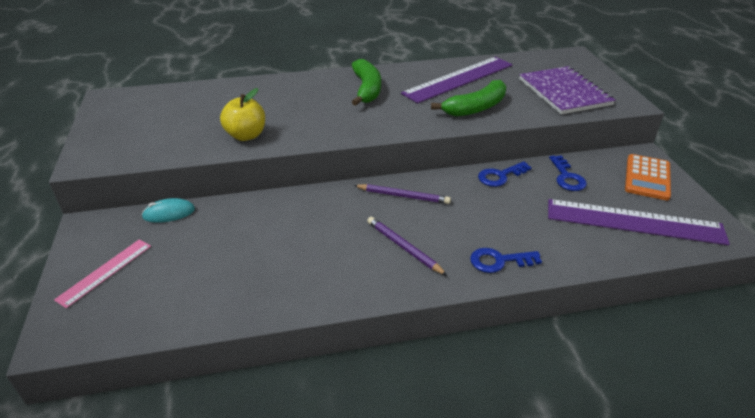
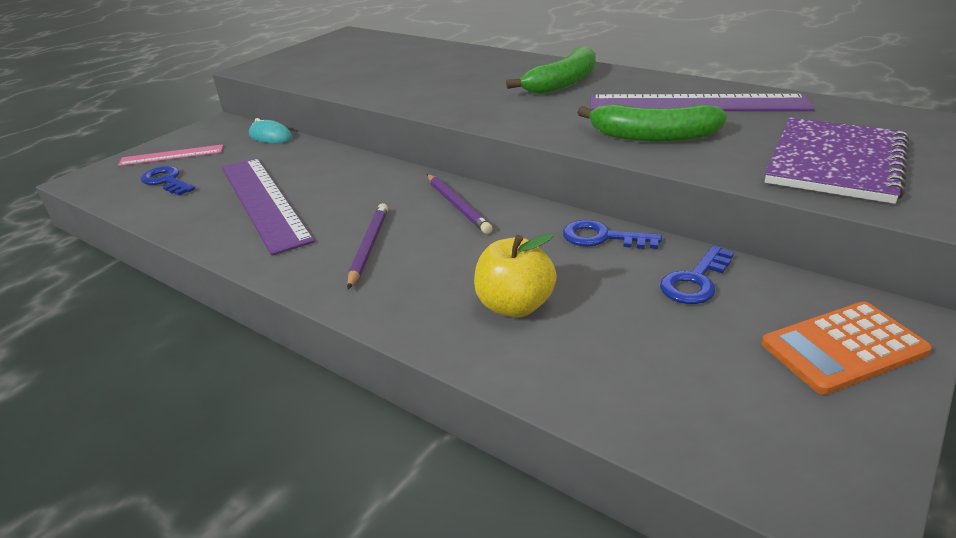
camera: 50 degrees right, 5 degrees down
yellow apple [220,88,265,141] -> yellow apple moved to [474,233,557,318]
blue key [470,248,542,273] -> blue key moved to [140,166,195,196]
purple ruler [548,199,730,245] -> purple ruler moved to [222,158,315,256]

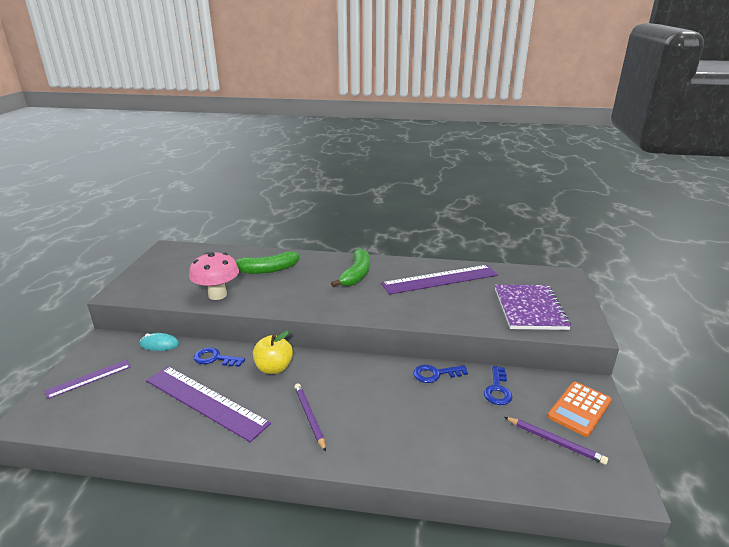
camera: 30 degrees left, 5 degrees down
pink ruler [118,144,223,166] -> purple ruler [45,360,131,399]
blue key [140,166,195,196] -> blue key moved to [194,347,245,367]
purple pencil [427,174,493,234] -> purple pencil moved to [505,417,608,465]
yellow apple [474,233,557,318] -> yellow apple moved to [253,331,293,374]
green banana [577,104,727,142] -> green banana moved to [236,251,299,274]
none -> pink mushroom [189,252,239,300]

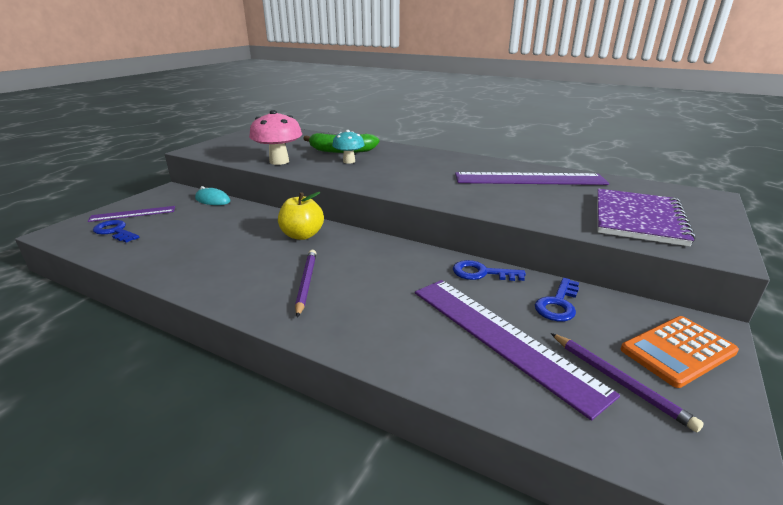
camera: 20 degrees right, 0 degrees up
purple ruler [146,366,271,442] -> purple ruler moved to [415,280,620,421]
blue key [194,347,245,367] -> blue key moved to [93,220,139,242]
green banana [331,249,370,287] -> none
none -> turquoise mushroom [332,130,365,164]

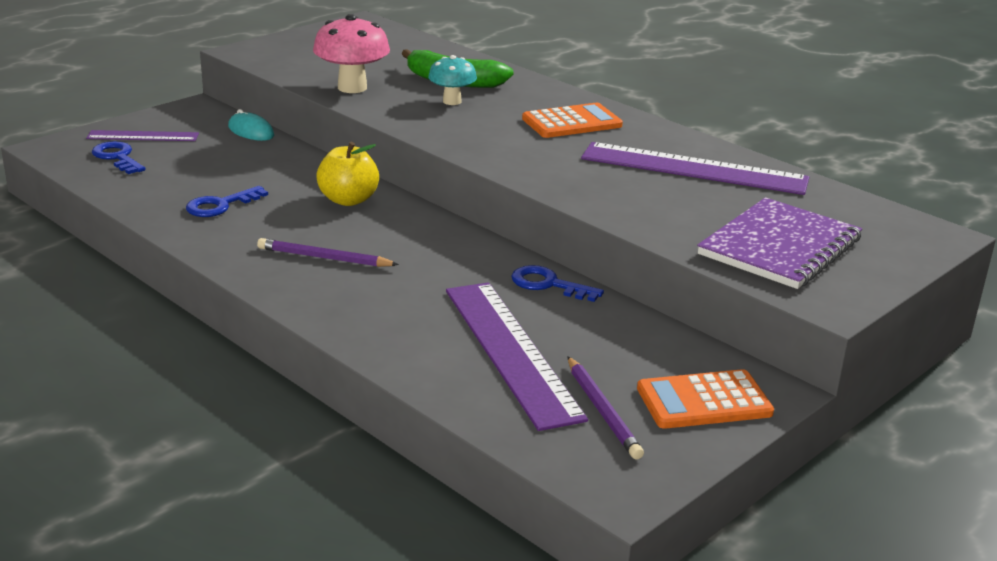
camera: 15 degrees right, 0 degrees up
purple pencil [295,250,316,317] -> purple pencil turned 90 degrees counterclockwise [257,238,399,267]
blue key [535,278,579,321] -> blue key moved to [186,186,268,217]
none -> orange calculator [522,103,623,138]

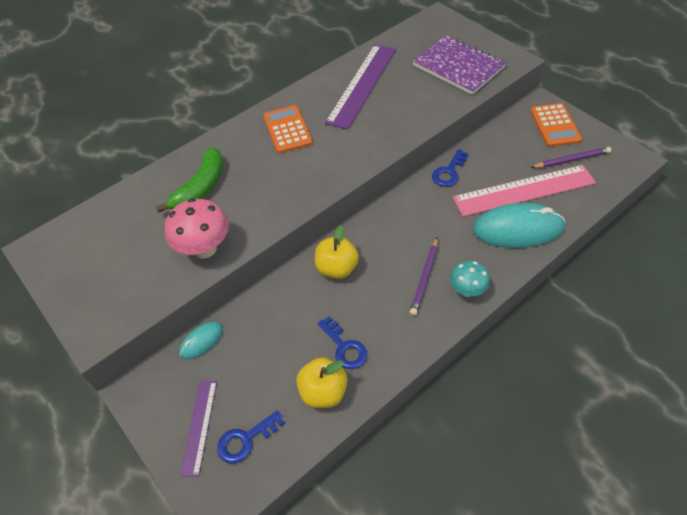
camera: 80 degrees left, 25 degrees up
turquoise mushroom [428,55,477,105] -> turquoise mushroom moved to [450,261,490,297]
purple ruler [446,282,588,431] -> pink ruler [453,165,596,217]
none -> yellow apple [296,357,348,408]
none -> turquoise mouse [473,203,565,248]

